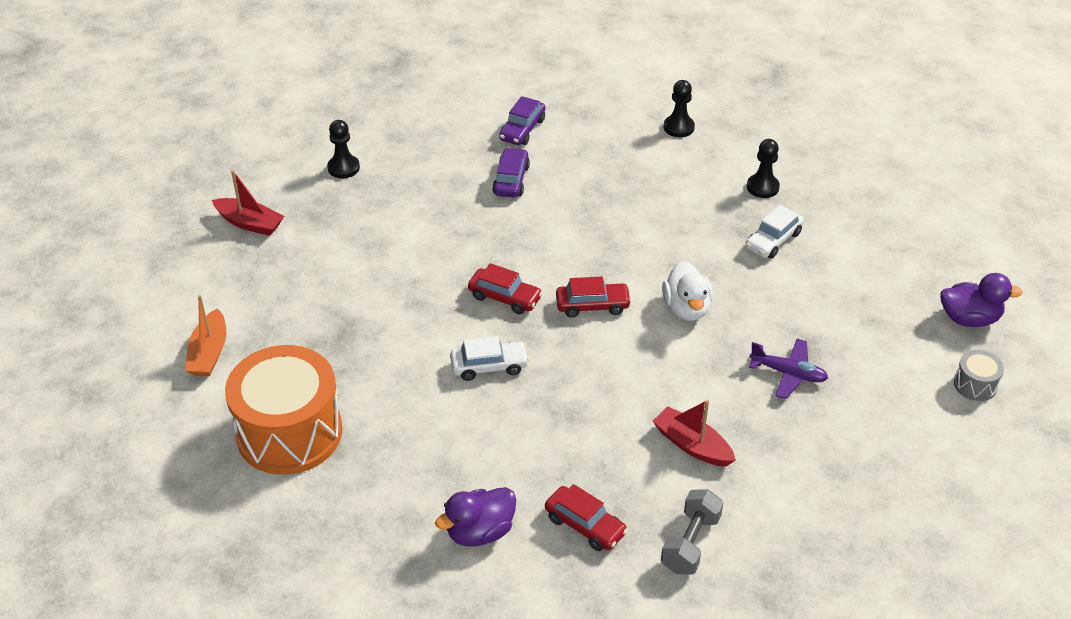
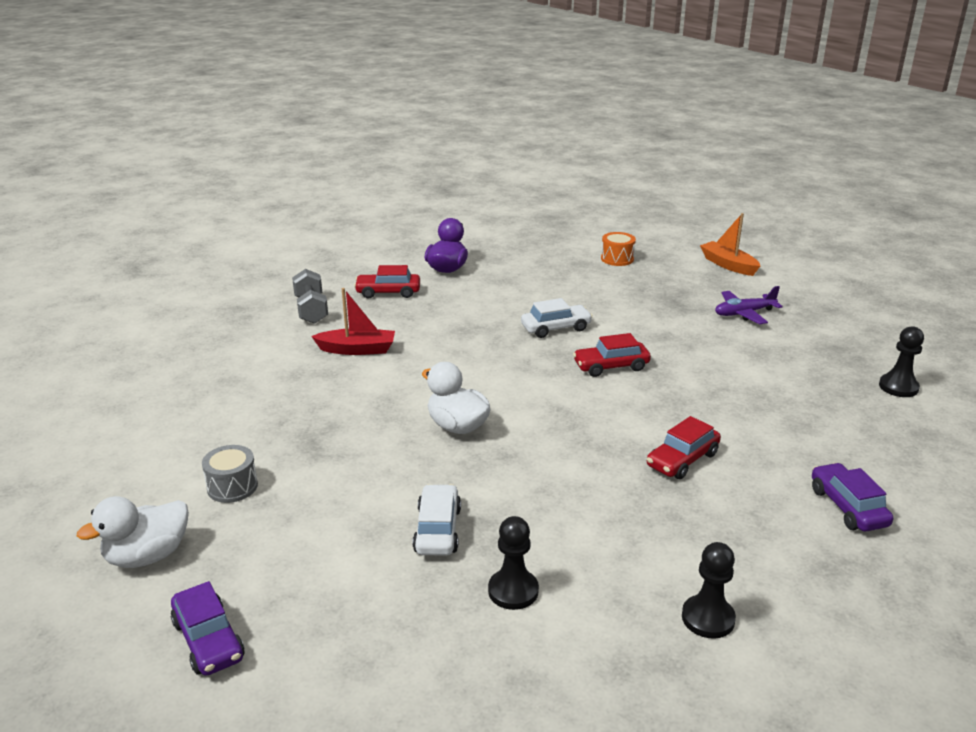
camera: 140 degrees right, 15 degrees down
red boat [212,170,284,236] -> none
orange drum [225,345,342,475] -> orange drum [601,232,636,266], size x0.42
white car [450,336,529,381] -> white car turned 150 degrees counterclockwise [521,298,593,338]
purple car [492,147,530,198] -> purple car moved to [171,581,245,676]
red car [556,277,632,318] -> red car moved to [647,416,721,479]
purple plane [749,339,828,399] -> purple plane moved to [715,286,783,324]
purple duck [940,273,1023,327] -> white duck [77,496,189,568]
grey drum [954,350,1004,401] -> grey drum moved to [202,445,258,503]

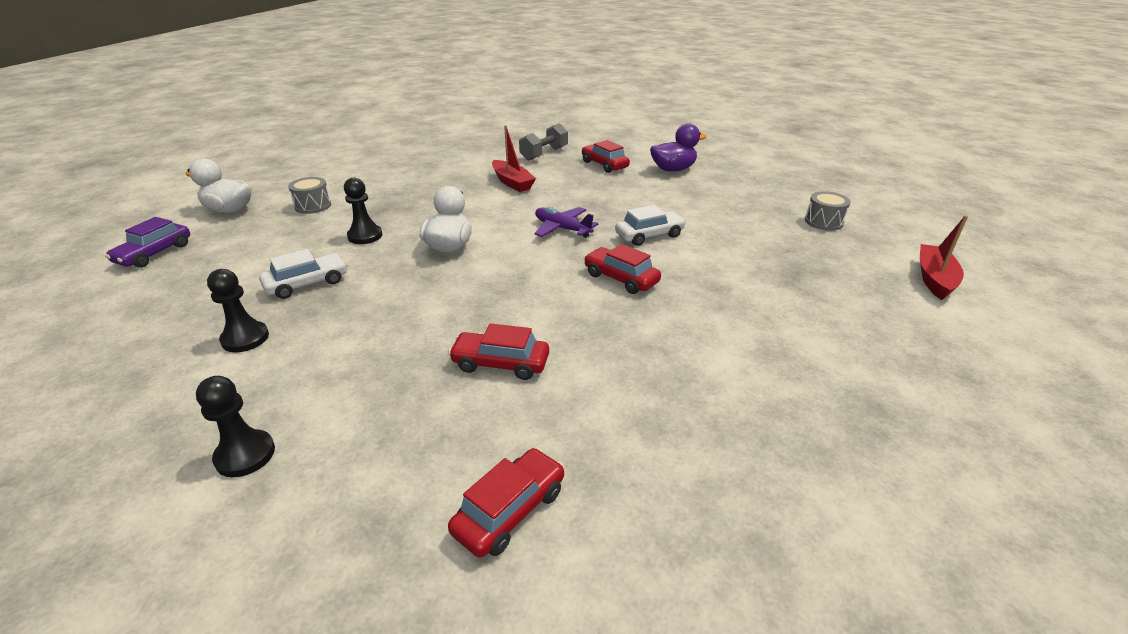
camera: 55 degrees right, 5 degrees up
white car [521,298,593,338] -> white car turned 60 degrees counterclockwise [615,205,686,246]
orange drum [601,232,636,266] -> grey drum [805,191,851,231]
orange boat [700,213,760,276] -> red boat [920,215,968,300]
purple plane [715,286,783,324] -> purple plane moved to [534,207,599,238]
purple car [812,463,893,532] -> red car [448,448,565,558]
black pawn [879,326,924,397] -> black pawn moved to [344,178,382,244]

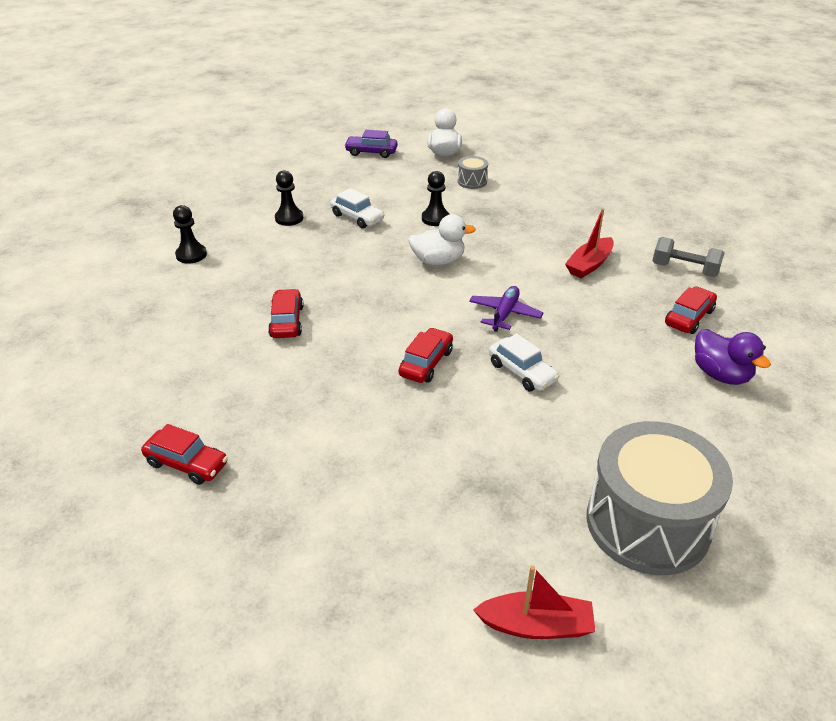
camera: 75 degrees right, 5 degrees up
red car [448,448,565,558] -> red car moved to [141,424,228,485]
grey drum [805,191,851,231] -> grey drum [586,421,733,575], size x2.41

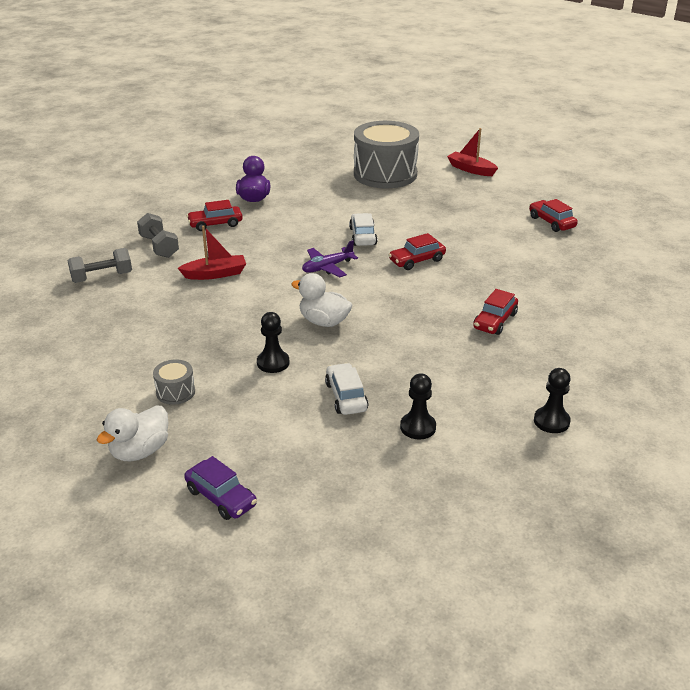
camera: 145 degrees left, 5 degrees down
red car [141,424,228,485] -> red car moved to [529,199,578,232]
none -> grey dumbbell [68,248,132,283]

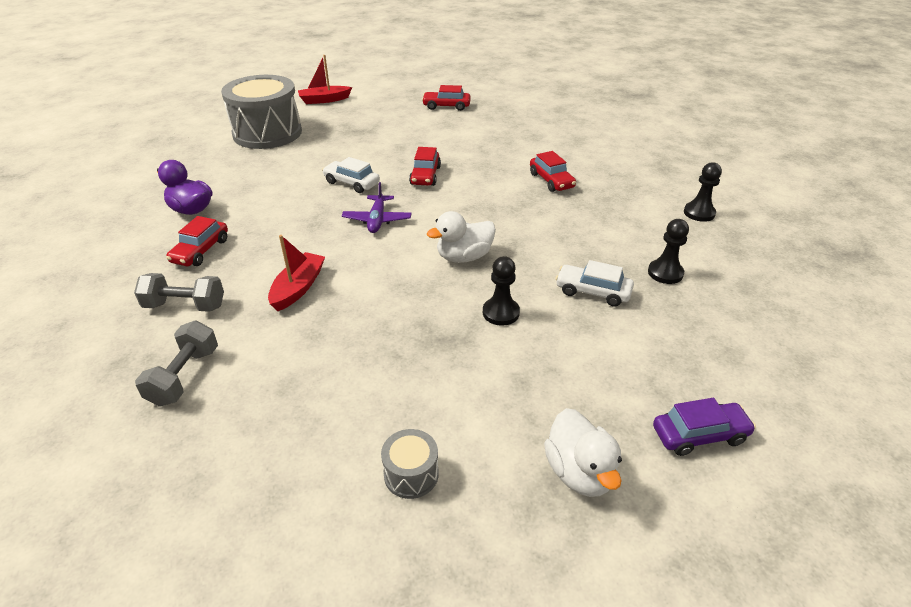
camera: 55 degrees left, 5 degrees up
grey drum [153,359,195,405] -> grey drum moved to [381,429,439,499]

